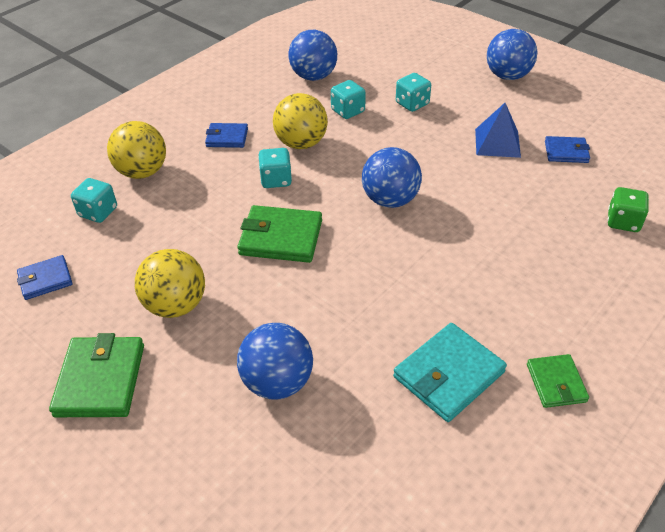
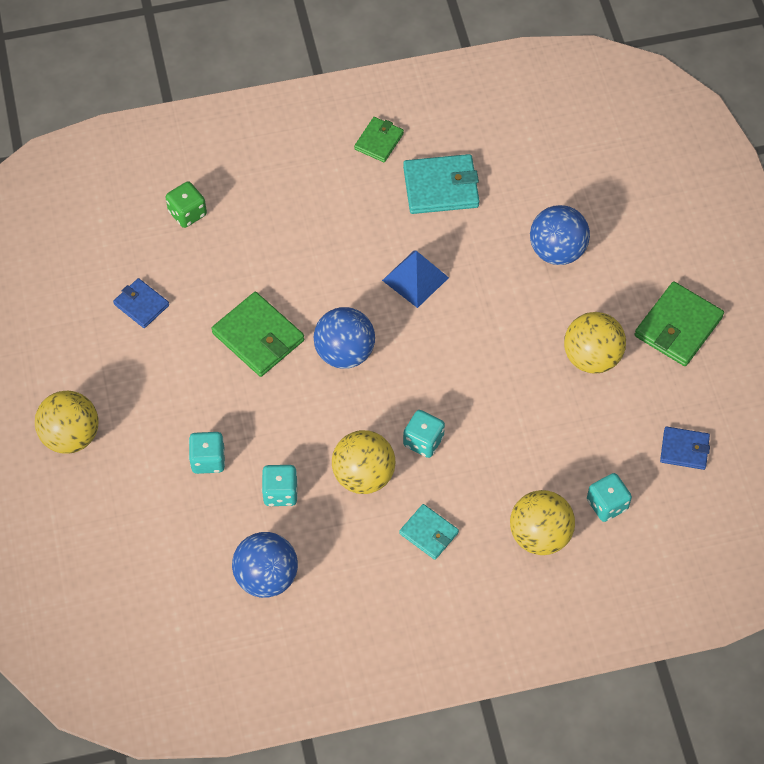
camera: 145 degrees left, 15 degrees up
blue wallet [205,123,248,148] -> turquoise wallet [399,504,459,560]
green wallet [237,205,322,263] -> green wallet moved to [212,292,304,377]
blue pyramid [475,103,521,158] -> blue pyramid moved to [382,251,449,308]
blue ball [487,29,537,80] -> yellow ball [35,391,99,454]

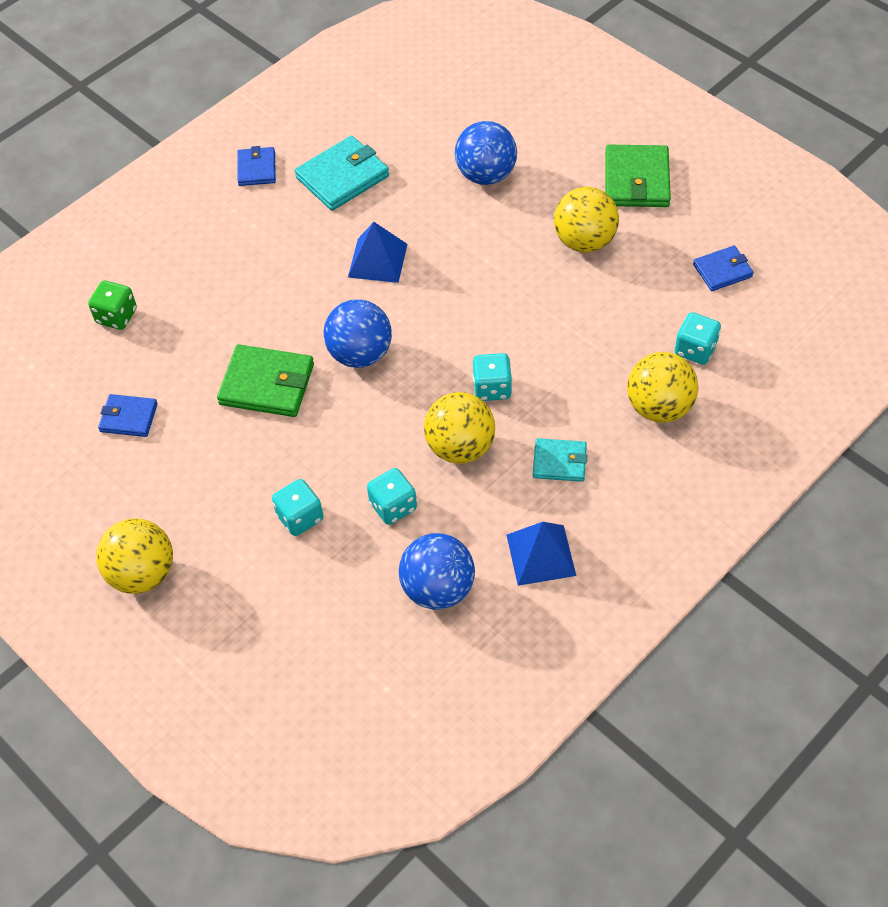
camera: 30 degrees left, 5 degrees down
green wallet [354,117,404,162] -> blue wallet [237,146,276,186]
none -> blue pyramid [507,522,576,586]

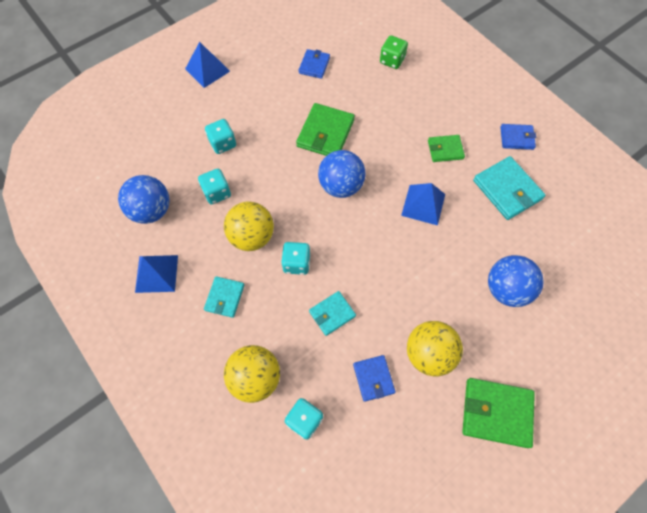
camera: 95 degrees right, 10 degrees up
yellow ball [96,518,173,594] -> blue pyramid [185,42,230,88]
blue wallet [693,245,754,291] -> blue wallet moved to [353,355,396,402]
none -> turquoise wallet [309,291,356,336]
none -> green wallet [428,135,465,162]

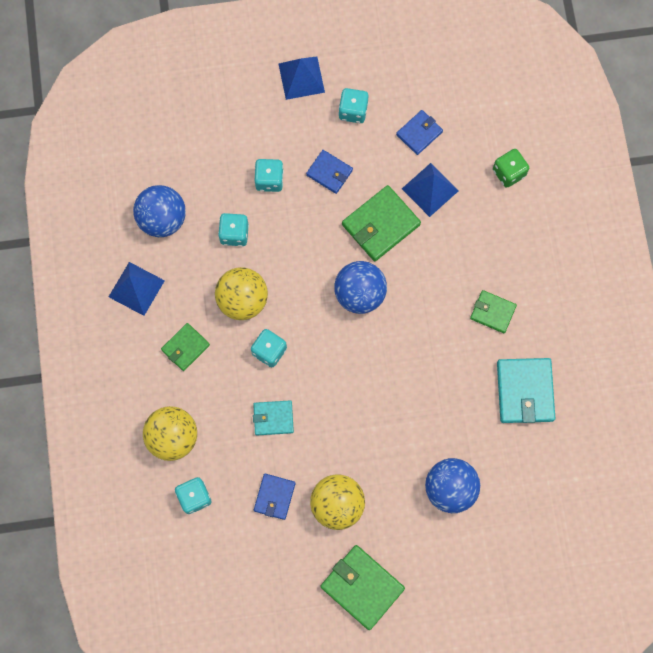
camera: 30 degrees right, 10 degrees up
turquoise wallet [204,276,244,318] -> green wallet [161,323,210,371]
blue pyramid [401,183,445,226] -> blue pyramid moved to [402,163,459,217]
blue wallet [500,124,536,150] -> blue wallet moved to [306,150,353,194]
none -> turquoise dice [338,88,369,123]

